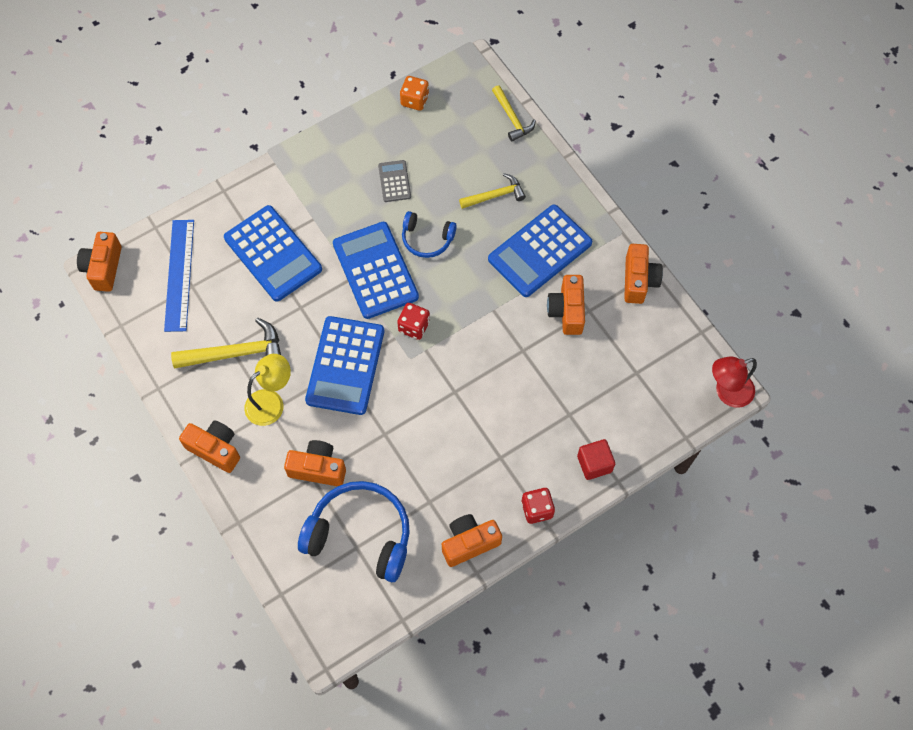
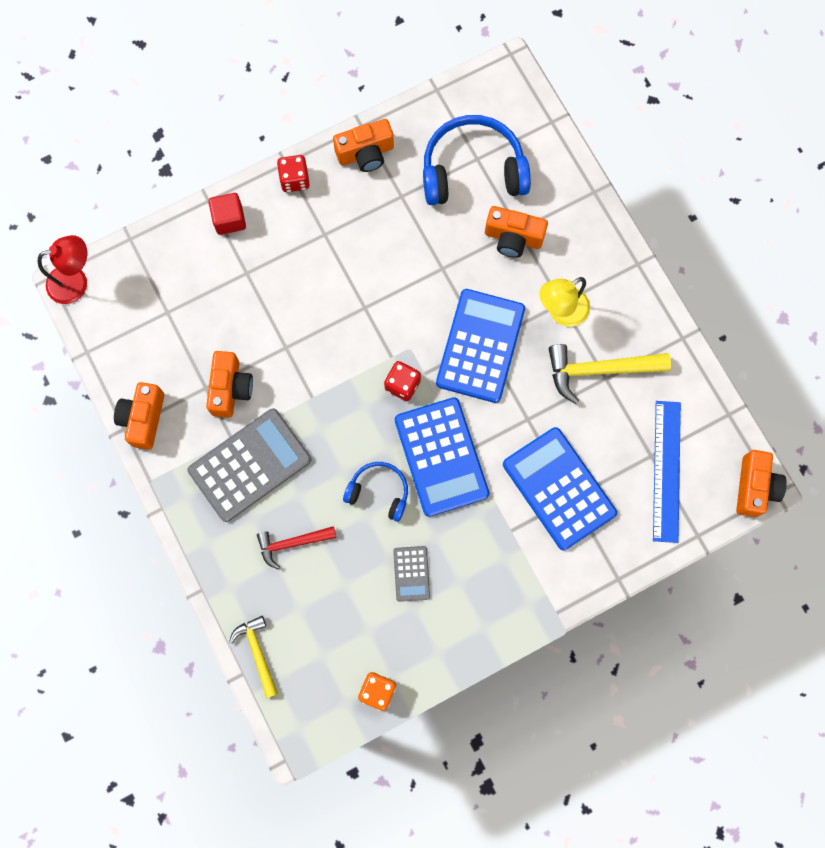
camera: 175 degrees left, 10 degrees up
orange camera [179,420,240,473] -> none
blue headphones [298,481,410,582] -> blue headphones turned 150 degrees clockwise [423,115,531,205]
yellow hammer [459,173,526,209] -> red hammer [257,526,336,569]
blue calculator [488,205,592,297] -> grey calculator [188,408,311,522]

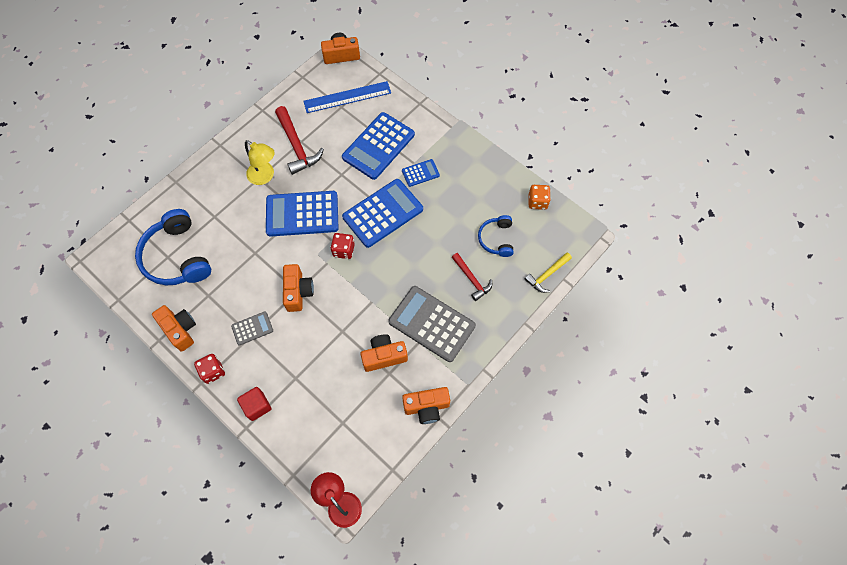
camera: 110 degrees left, 10 degrees down
blue headphones [343,462,408,522] -> blue headphones moved to [478,215,514,257]
grey calculator [393,546,430,602] -> grey calculator moved to [231,312,273,346]
orange camera [485,206,548,258] -> orange camera moved to [283,264,314,312]
yellow hammer [549,344,671,404] -> red hammer [275,106,324,175]
none -> blue calculator [402,159,440,187]

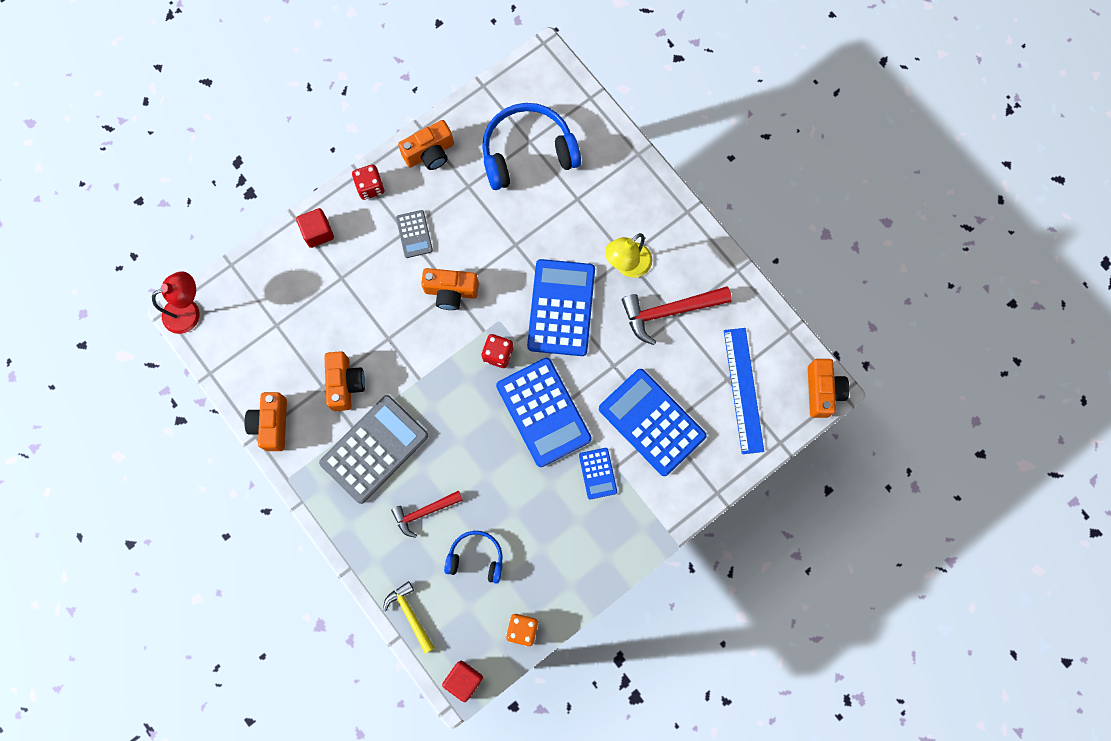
camera: 100 degrees right, 10 degrees up
none -> red cube [442,661,483,702]

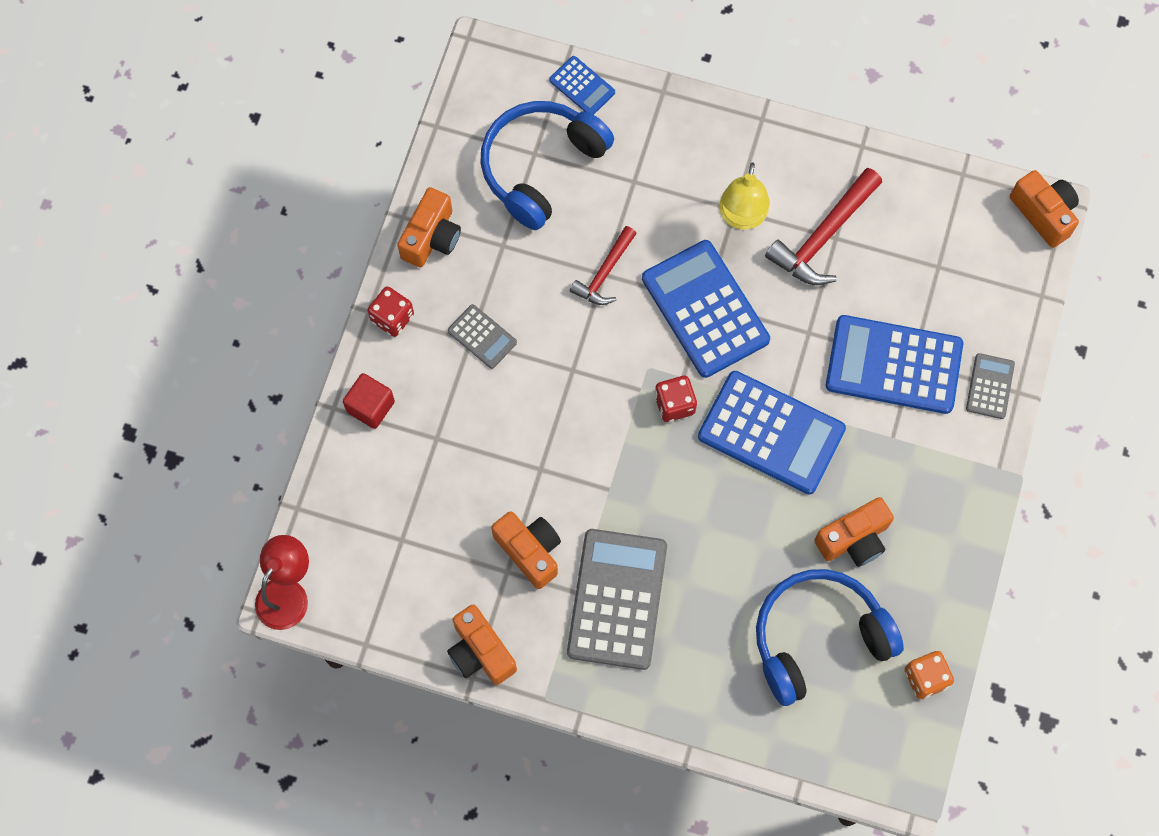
camera: 35 degrees left, 5 degrees down
yellow hammer [383,581,435,654] -> none
red hammer [391,491,463,538] -> red hammer moved to [570,226,637,305]
orange camera [421,268,479,310] -> orange camera moved to [814,497,894,567]
red cube [442,661,483,702] -> none
blue headphones [444,531,503,584] -> blue headphones [756,569,904,706], size x1.80
blue calculator [579,448,617,499] -> blue calculator moved to [549,56,615,115]
blue ruler [724,328,764,454] -> none
none -> grey calculator [966,353,1015,419]

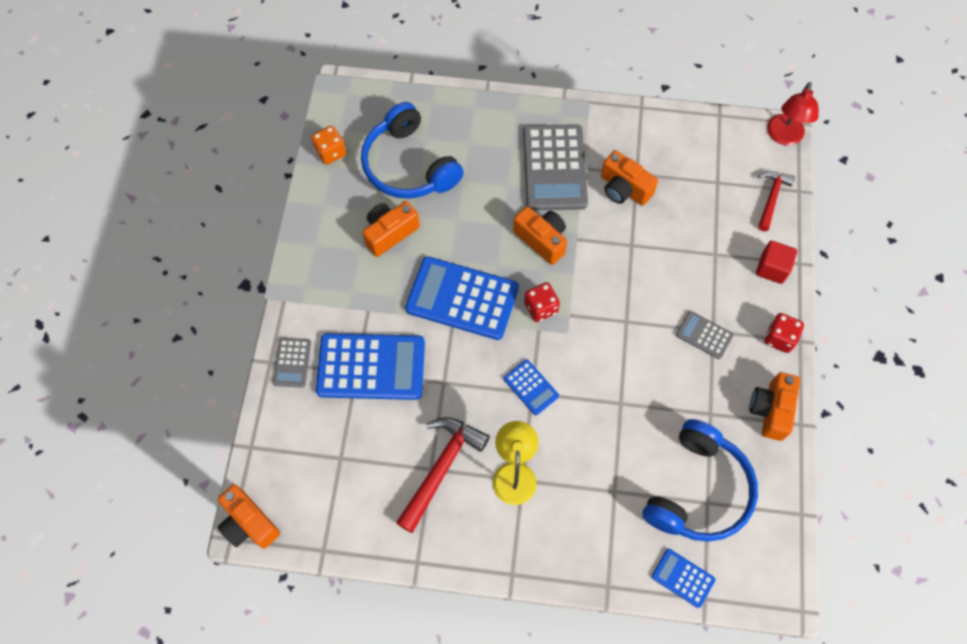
camera: 170 degrees right, 5 degrees down
orange camera [447,605,517,685] -> orange camera moved to [513,207,567,265]
red hammer [570,226,637,305] -> red hammer moved to [758,171,795,231]
blue calculator [642,240,770,378] -> blue calculator [504,360,559,415], size x0.49
blue headphones [756,569,904,706] -> blue headphones turned 90 degrees clockwise [361,102,464,199]

